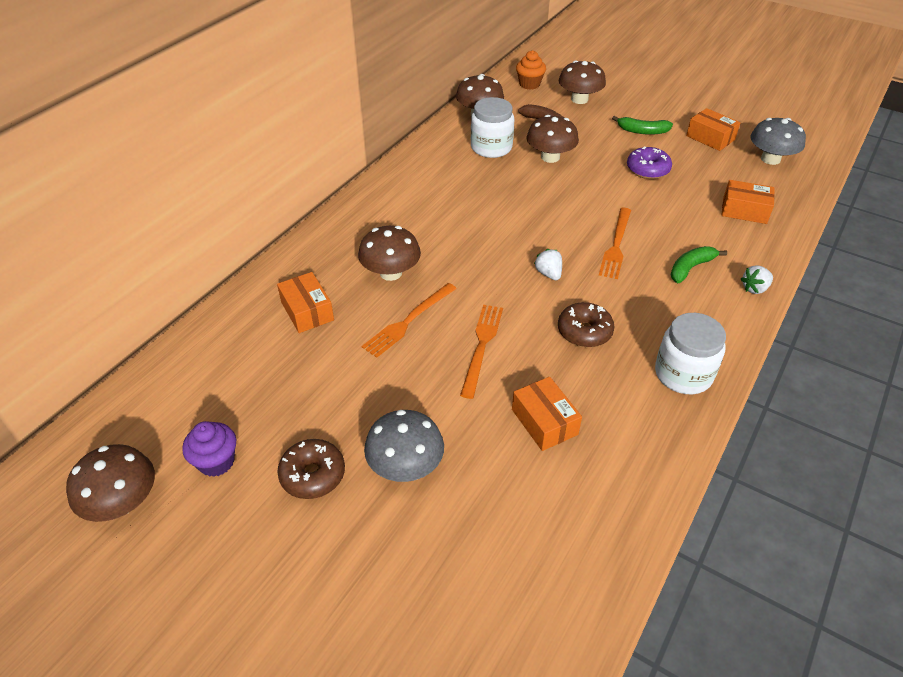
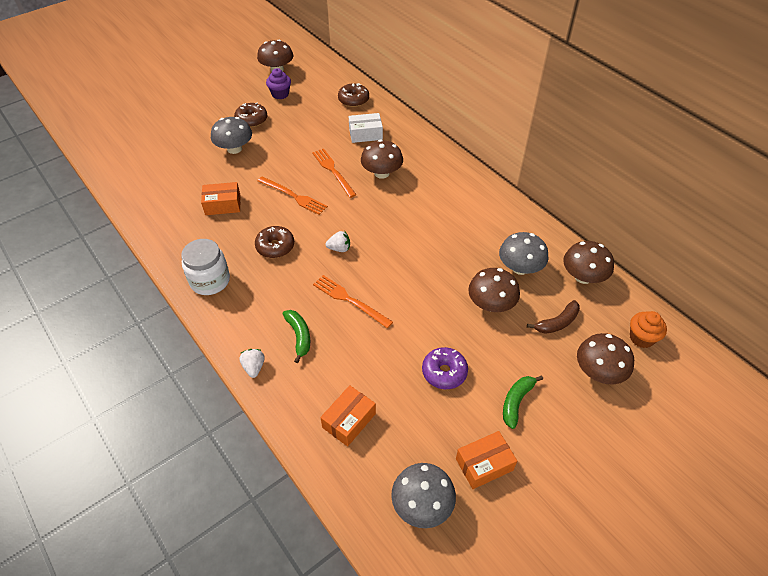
camera: 110 degrees right, 5 degrees up
orange box [277,272,334,333] -> white box [349,113,383,143]
white jar [471,97,514,158] -> grey mushroom [499,232,548,275]
none -> brown donut [338,83,369,107]

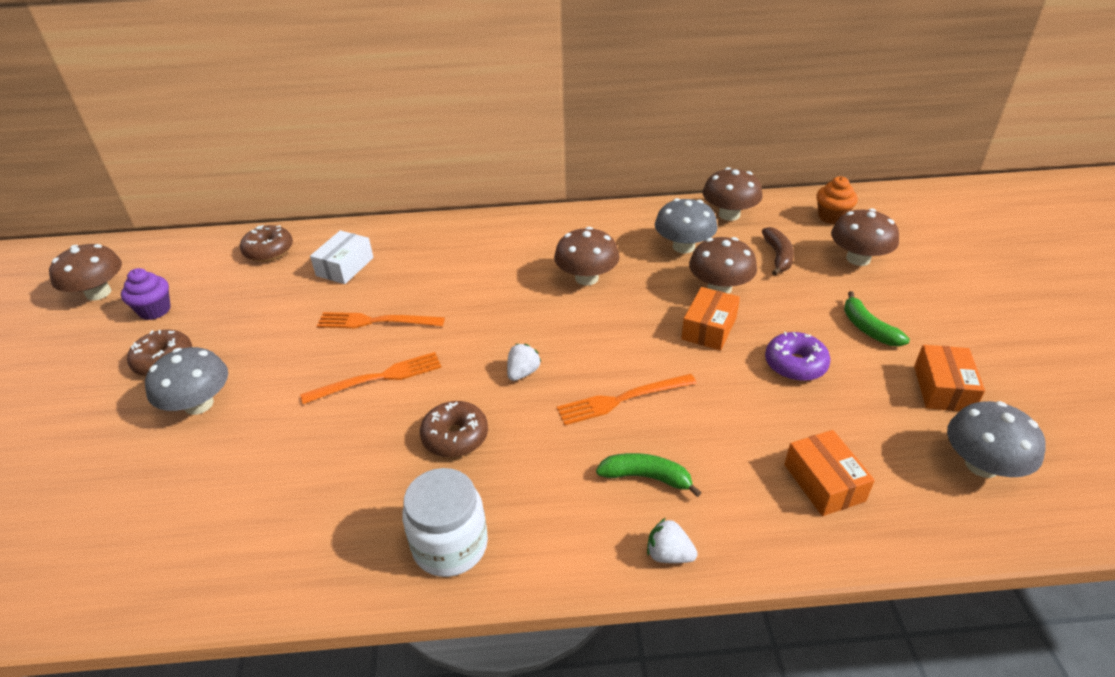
camera: 55 degrees left, 10 degrees down
orange box [201,182,240,215] -> orange box moved to [681,287,740,351]
brown mushroom [361,140,403,179] -> brown mushroom moved to [554,227,619,286]

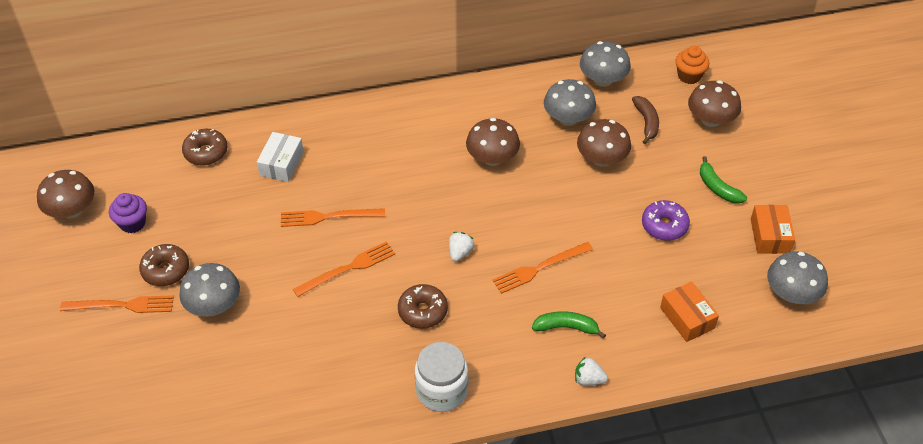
camera: 10 degrees left, 10 degrees up
orange box [681,287,740,351] -> none
brown mushroom [703,167,762,221] -> grey mushroom [580,41,631,87]
none -> orange fork [60,295,174,313]

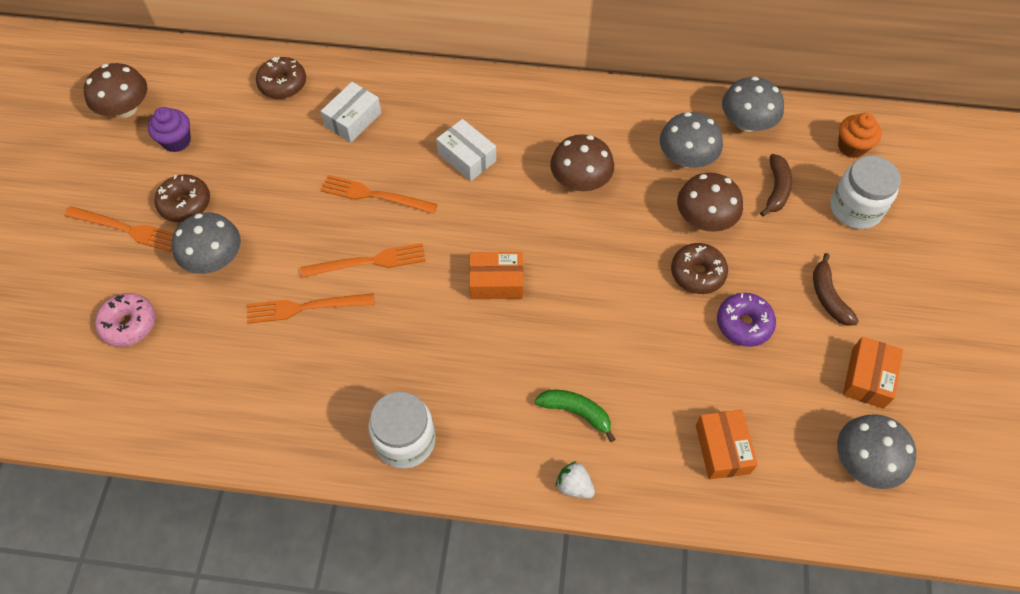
camera: 20 degrees right, 10 degrees up
brown donut [398,284,448,329] -> brown donut moved to [671,243,728,294]
white strawberry [449,232,474,262] -> orange box [469,252,523,299]
orange fork [492,242,593,294] -> orange fork moved to [247,293,375,324]
brown mushroom [688,81,741,127] -> white jar [830,156,901,229]
green banana [700,156,747,203] -> brown banana [813,253,859,326]
none -> pink donut [95,293,156,347]
none -> white box [436,119,496,181]

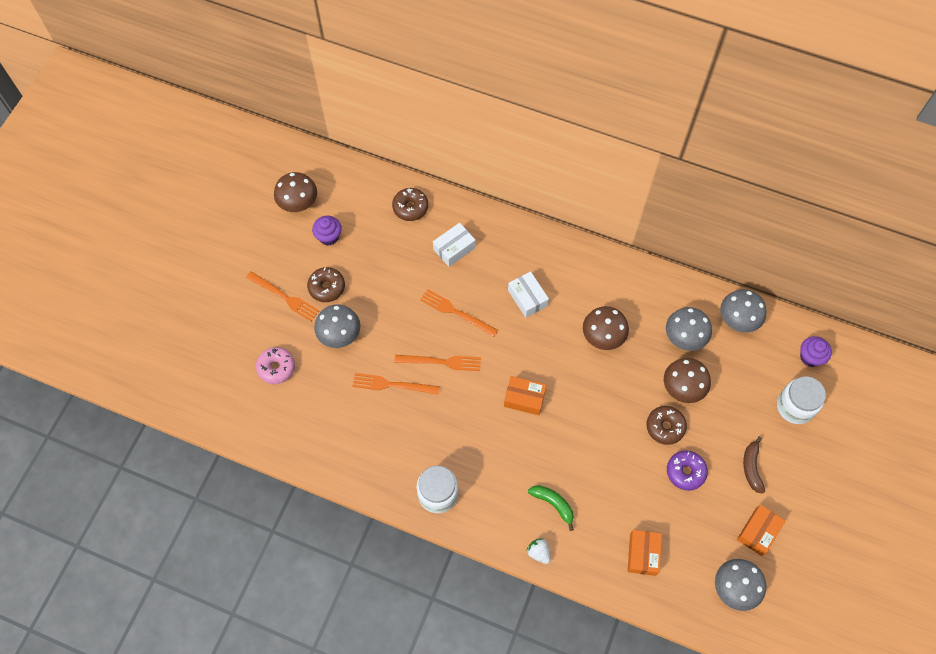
camera: 15 degrees right, 5 degrees up
brown banana [760,154,792,217] -> none
orange cupcake [838,113,882,158] -> purple cupcake [800,336,832,367]

